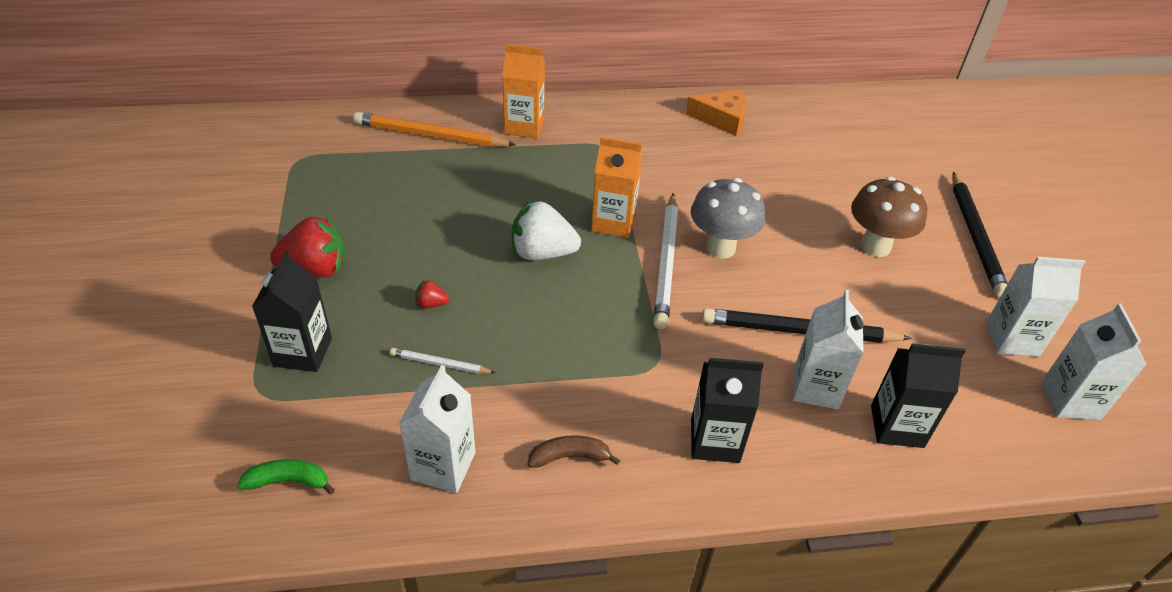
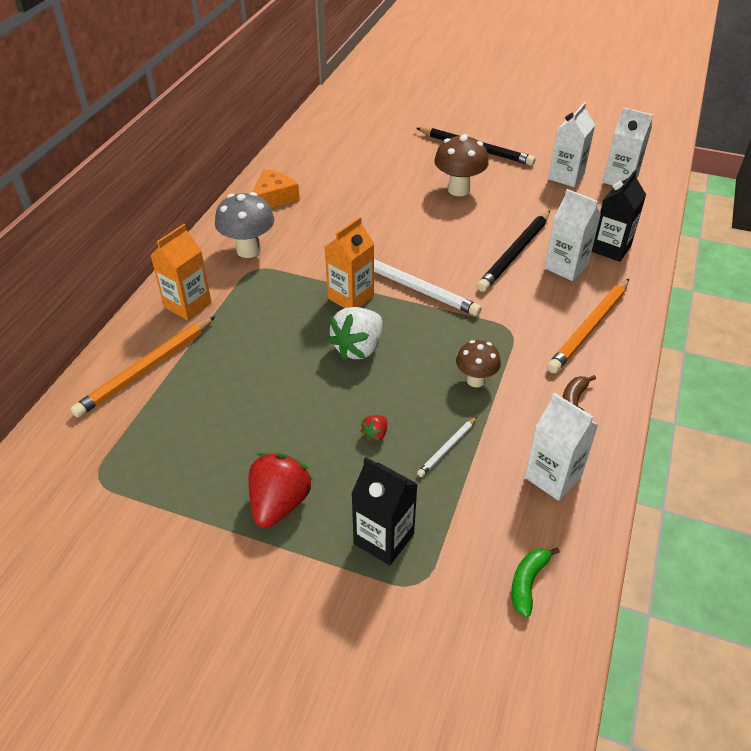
camera: 60 degrees left, 0 degrees up
grey mushroom [691,178,765,259] -> grey mushroom moved to [215,192,274,258]
black carton [691,358,764,463] -> orange pencil [547,279,629,373]
none -> brown mushroom [456,340,501,387]

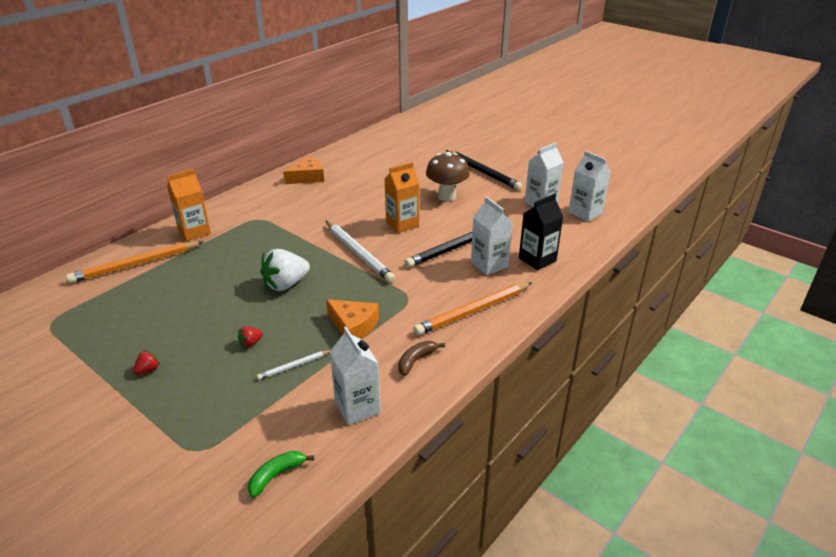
camera: 20 degrees right, 10 degrees down
grey mushroom [215,192,274,258] -> none
red strawberry [249,453,313,528] -> red strawberry [133,350,160,375], size x0.45
orange carton [325,217,374,308] -> orange carton moved to [384,162,420,233]
black carton [351,457,418,565] -> none
brown mushroom [456,340,501,387] -> orange cheese [326,299,379,339]

